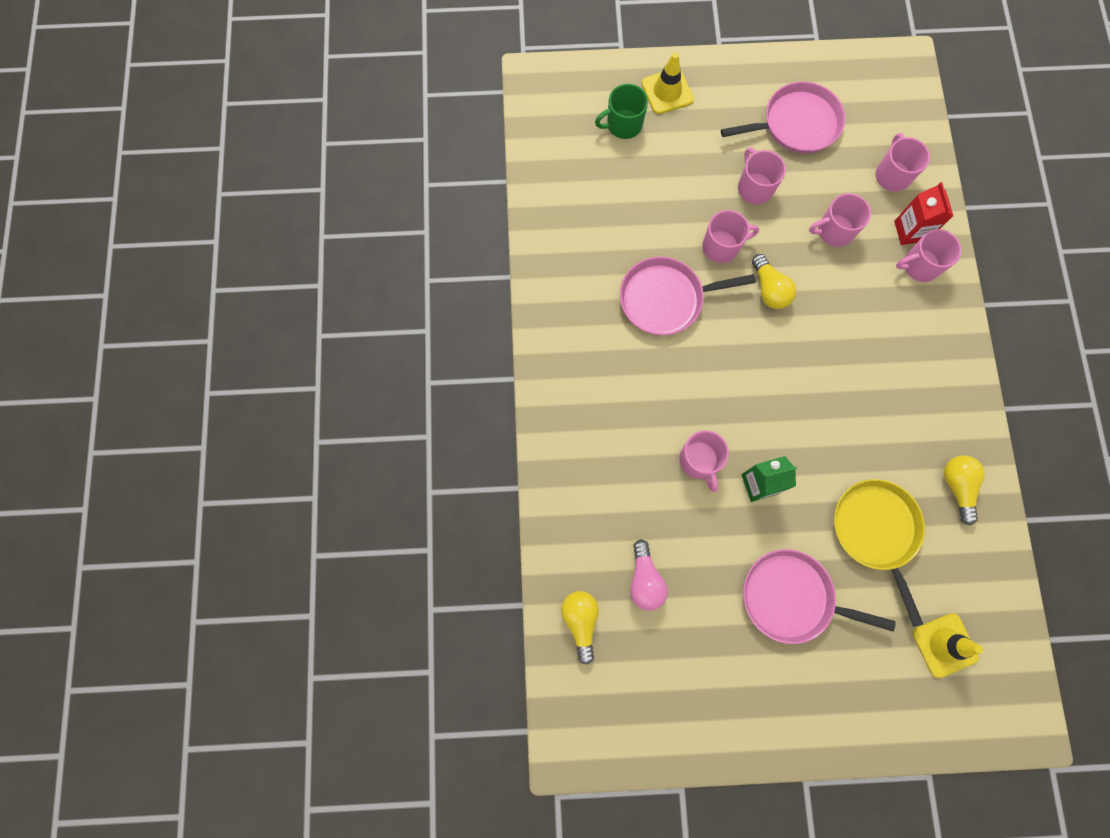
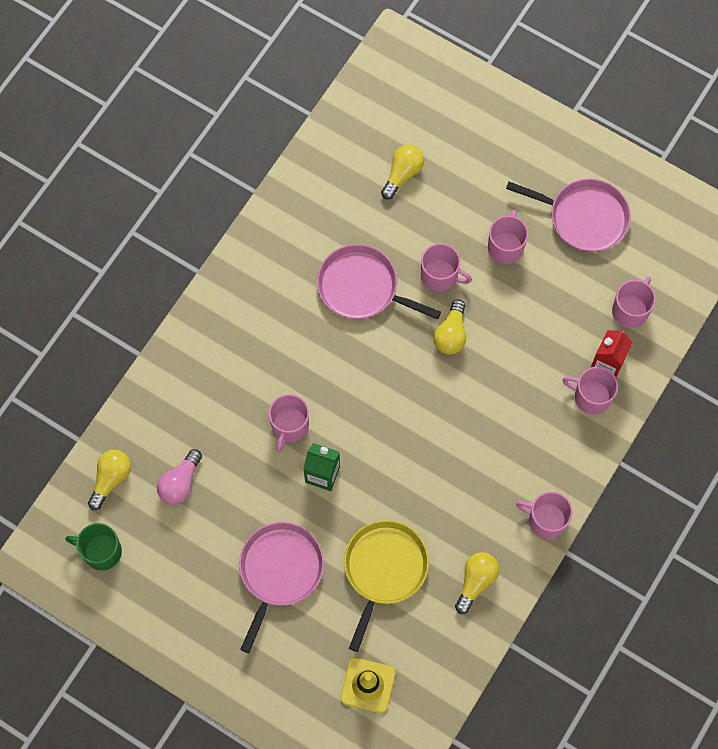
camera: 35 degrees right, 5 degrees down
green mug [595,84,648,139] -> green mug moved to [65,523,122,570]
yellow traffic cone [641,52,694,114] -> none
pink pan [743,549,896,644] -> pink pan turned 60 degrees clockwise [239,522,324,653]
pink mug [809,193,871,247] -> pink mug moved to [516,492,573,539]
none -> yellow light bulb [381,145,424,200]

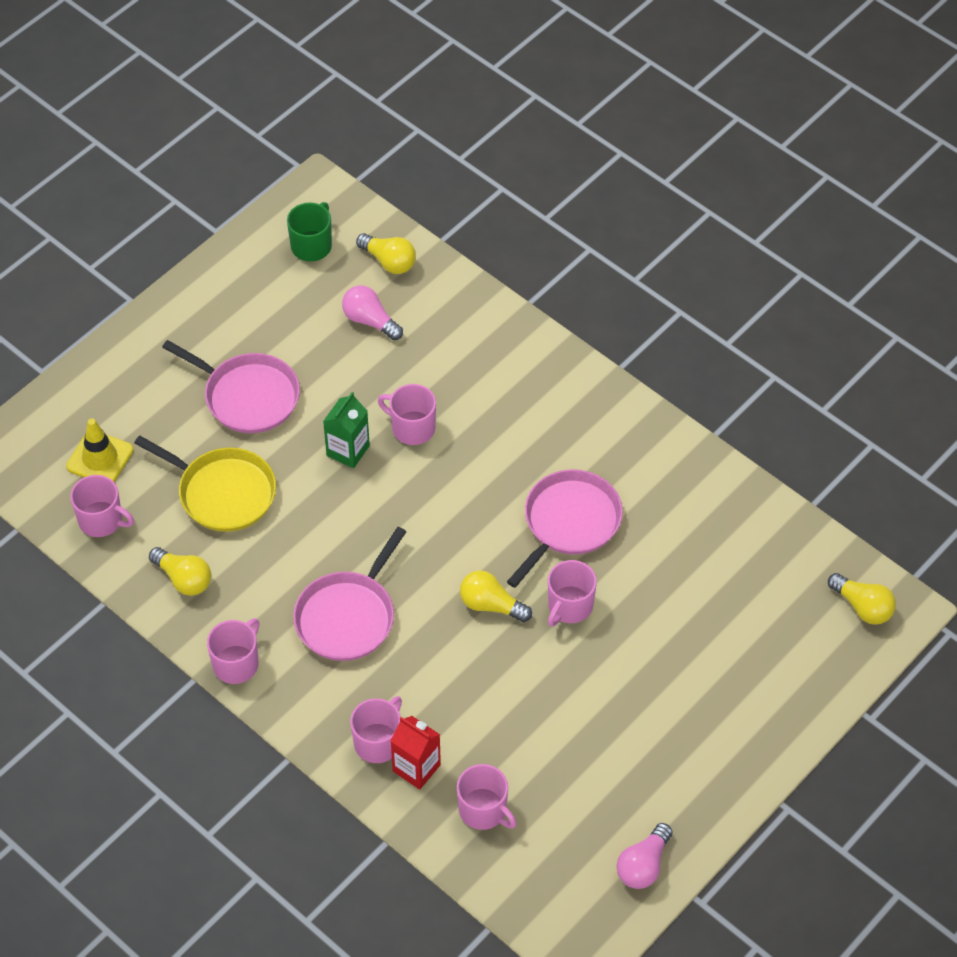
camera: 100 degrees right, 15 degrees down
yellow light bulb [381,145,424,200] -> yellow light bulb moved to [828,573,896,625]
pink mug [488,209,528,264] -> pink mug moved to [70,475,134,537]
pink pan [506,179,631,252] -> pink pan moved to [293,527,406,661]
none -> pink light bulb [617,823,673,889]

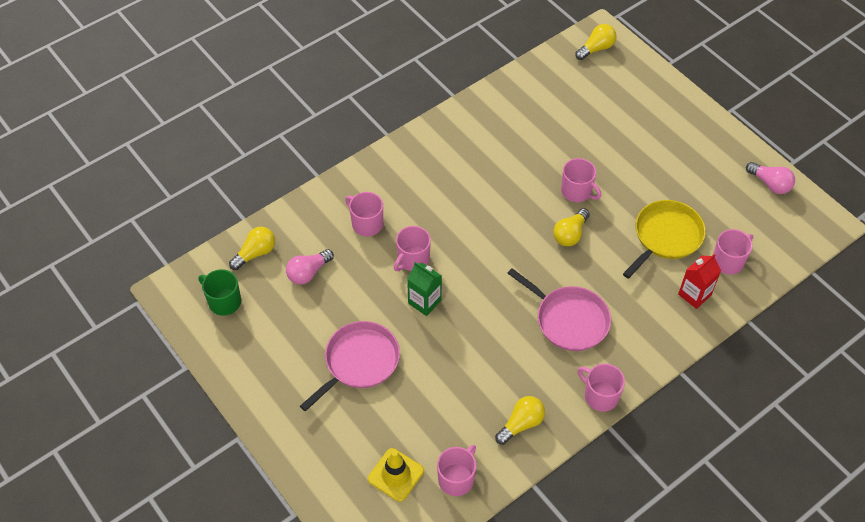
camera: 80 degrees left, 0 degrees up
yellow pan [134,435,276,532] -> yellow pan moved to [623,200,706,279]
pink mug [350,696,402,763] -> pink mug moved to [345,192,383,236]
pink pan [507,470,623,588] -> none

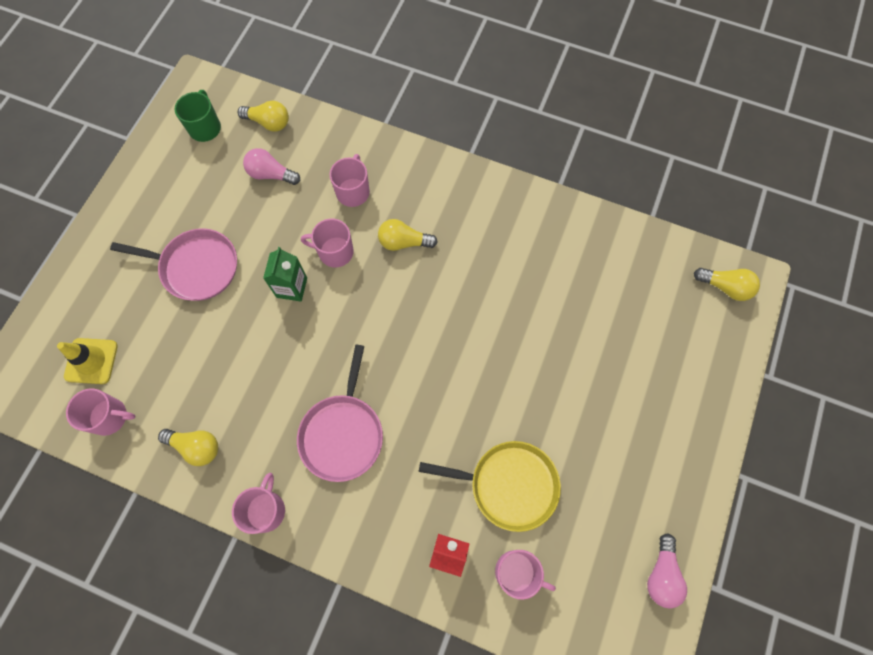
camera: 60 degrees right, 15 degrees up
yellow light bulb [553,208,590,246] -> yellow light bulb moved to [378,219,438,251]
pink mug [561,158,601,202] -> none

